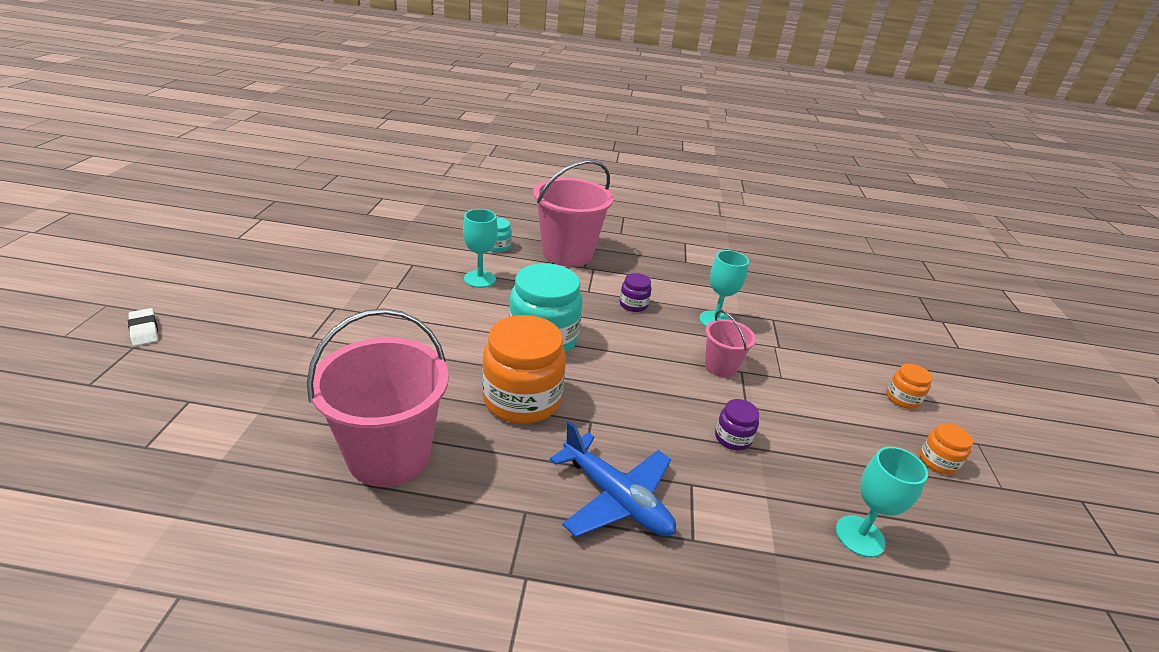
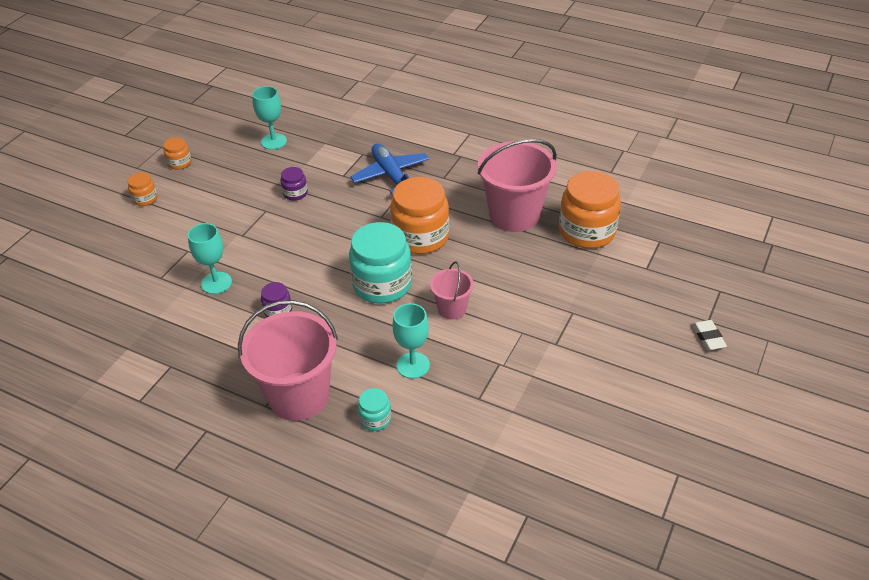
camera: 155 degrees left, 10 degrees up
pink bucket [705,310,756,377] -> pink bucket moved to [430,261,474,320]
none -> orange jar [559,171,621,249]

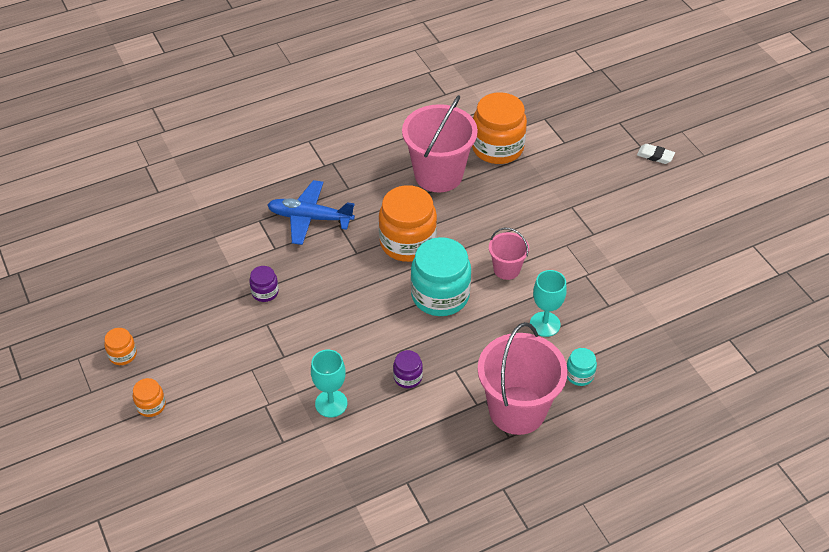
camera: 55 degrees left, 5 degrees up
turquoise goblet [252,86,287,150] -> none

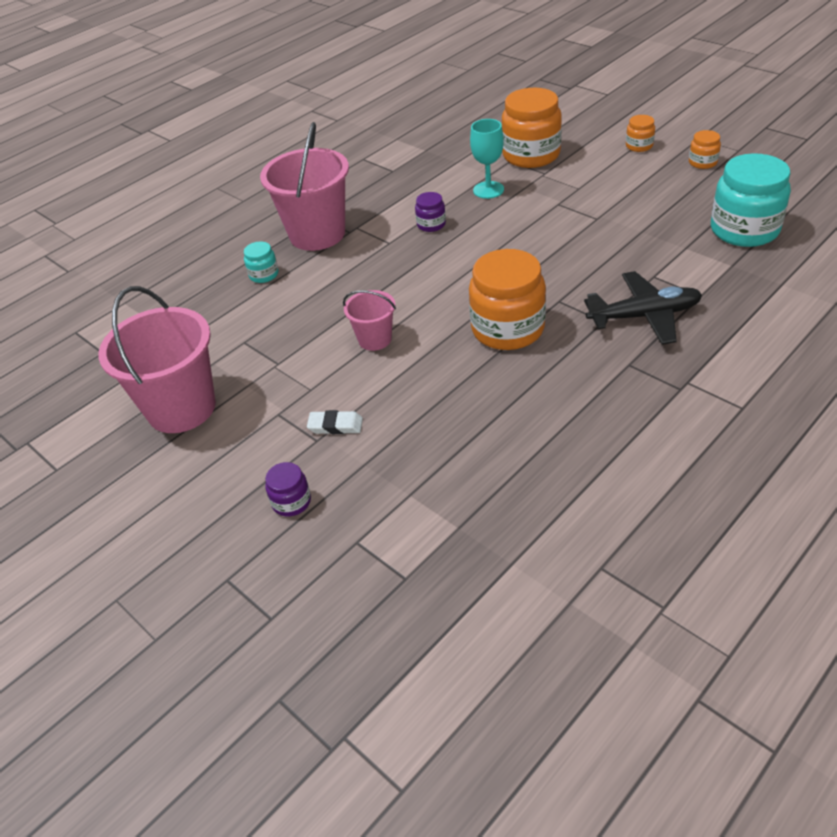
camera: 165 degrees right, 5 degrees down
purple jar [249,266,279,302] -> purple jar moved to [265,462,311,516]
blue plane [267,180,355,245] -> black plane [584,271,702,345]
pink bucket [402,95,478,192] -> pink bucket moved to [98,286,216,433]
turquoise jar [411,237,471,316] -> turquoise jar moved to [711,153,791,247]
orange jar [472,92,527,164] -> orange jar moved to [502,88,562,168]
turquoise goblet [530,270,567,337] -> none
white eraser [637,144,675,164] -> white eraser moved to [307,410,363,434]

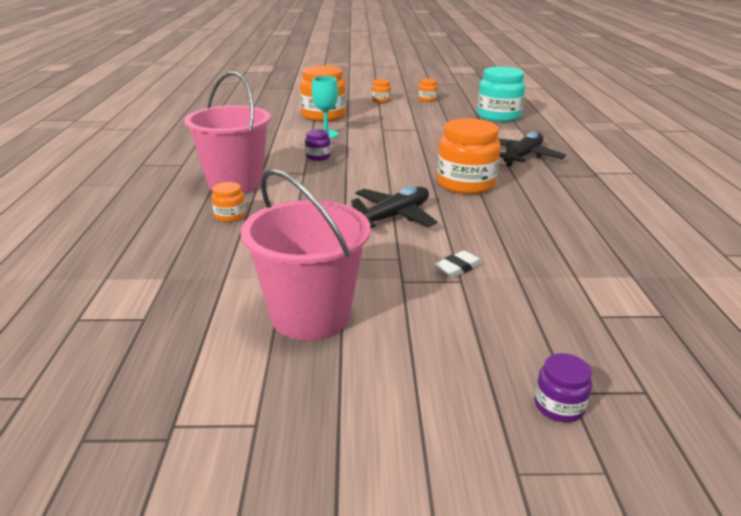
camera: 50 degrees left, 15 degrees down
turquoise jar [244,241,278,283] -> orange jar [212,182,245,222]
purple jar [265,462,311,516] -> purple jar moved to [534,353,592,422]
pink bucket [343,290,396,351] -> black plane [351,186,437,228]

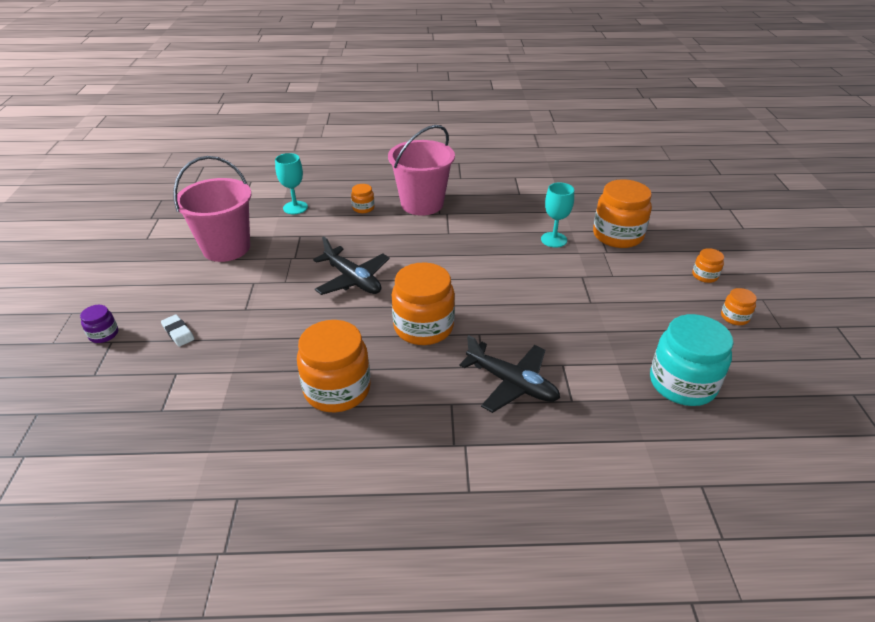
camera: 90 degrees right, 10 degrees up
purple jar [305,129,331,161] -> none
white eraser [434,251,482,278] -> white eraser moved to [161,314,194,347]
none -> turquoise goblet [275,153,308,214]
none -> orange jar [297,320,371,412]

